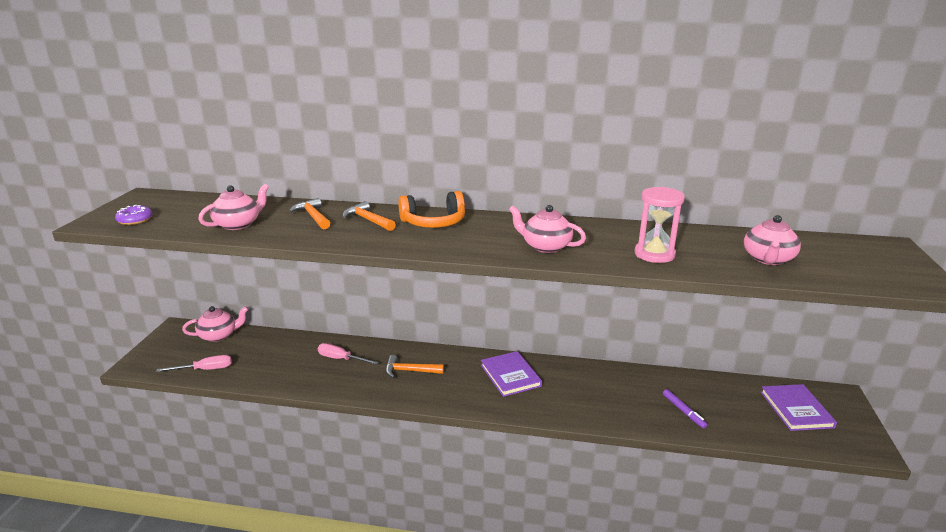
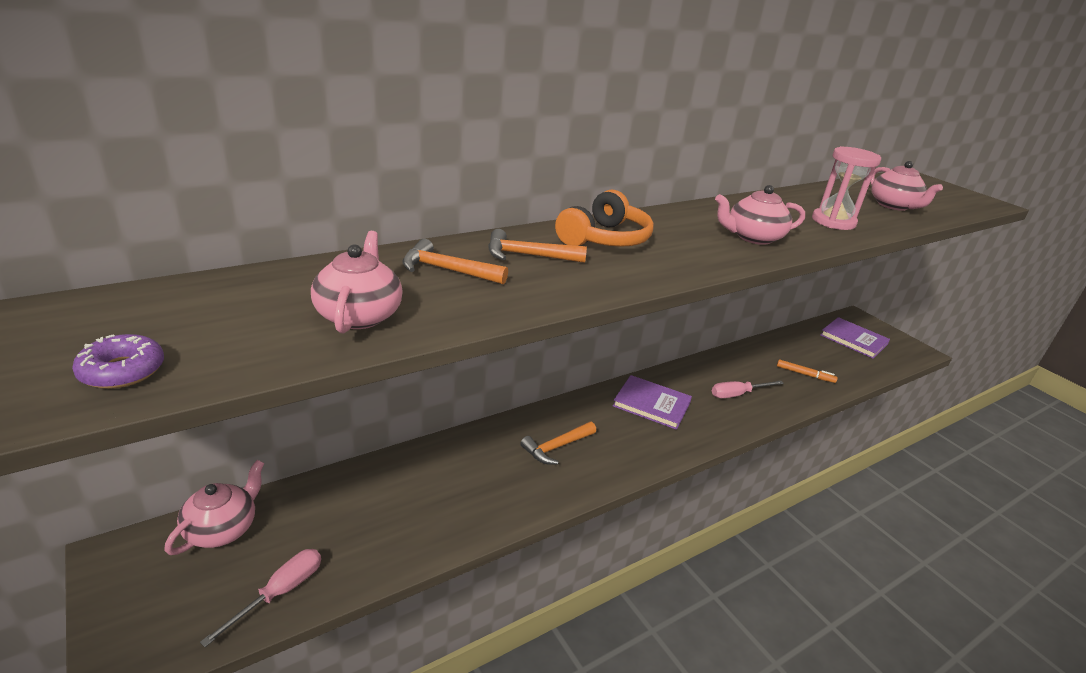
camera: 45 degrees left, 5 degrees up
pink screwdriver [318,343,379,365] -> pink screwdriver moved to [712,381,784,398]
purple marker [663,389,707,428] -> orange marker [777,360,838,383]

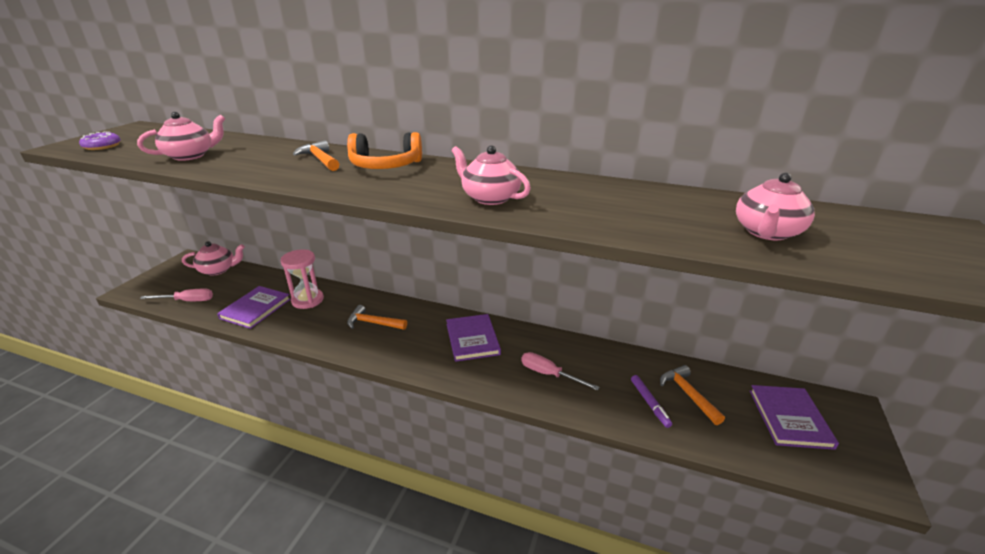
camera: 55 degrees right, 0 degrees up
orange hammer [402,239,508,284] -> orange hammer moved to [660,365,725,425]
orange marker [777,360,838,383] -> purple marker [631,375,672,428]
pink hourglass [812,146,881,230] -> pink hourglass moved to [280,249,324,309]
none -> purple book [217,286,291,329]

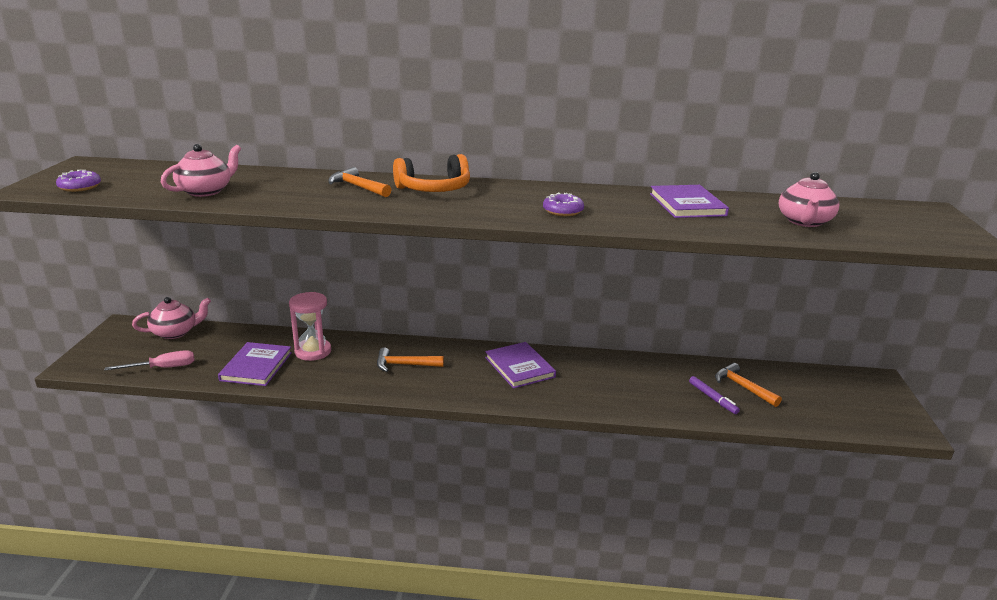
camera: 15 degrees left, 5 degrees down
pink teapot [452,145,531,205] -> purple donut [543,193,584,216]
pink screwdriver [521,352,600,391] -> none
purple book [750,385,839,450] -> purple book moved to [650,185,729,218]

